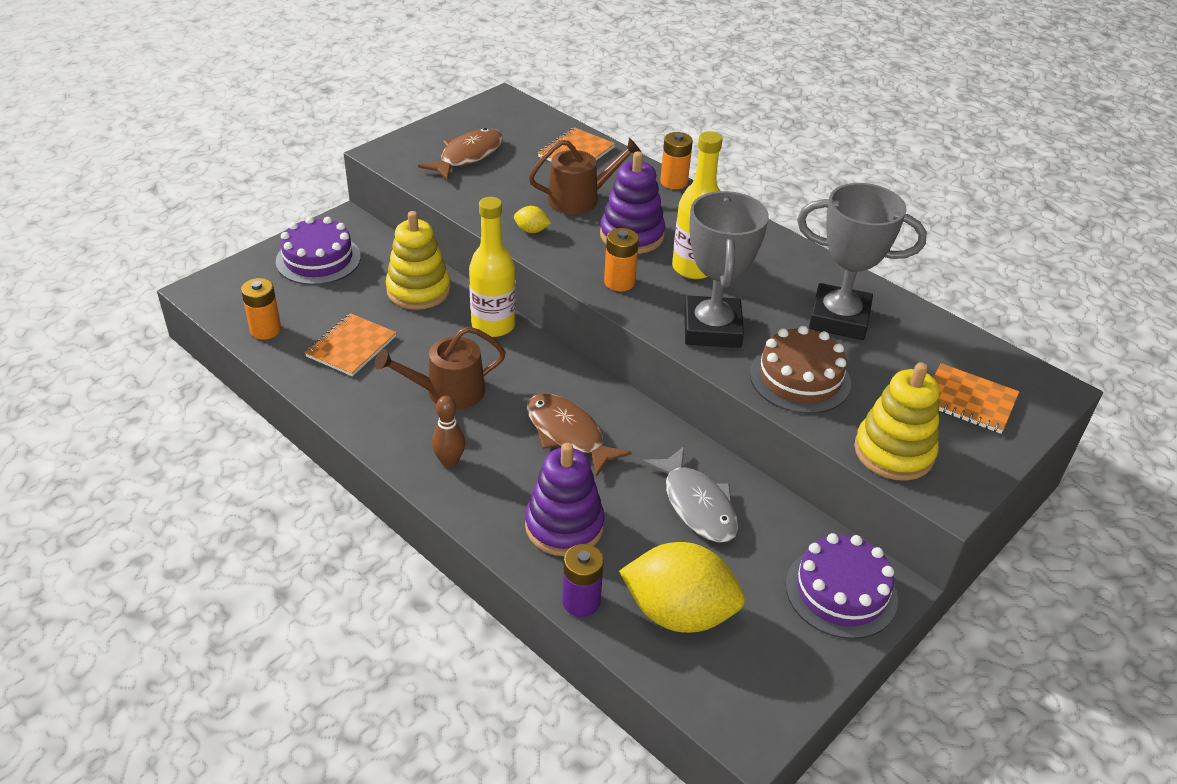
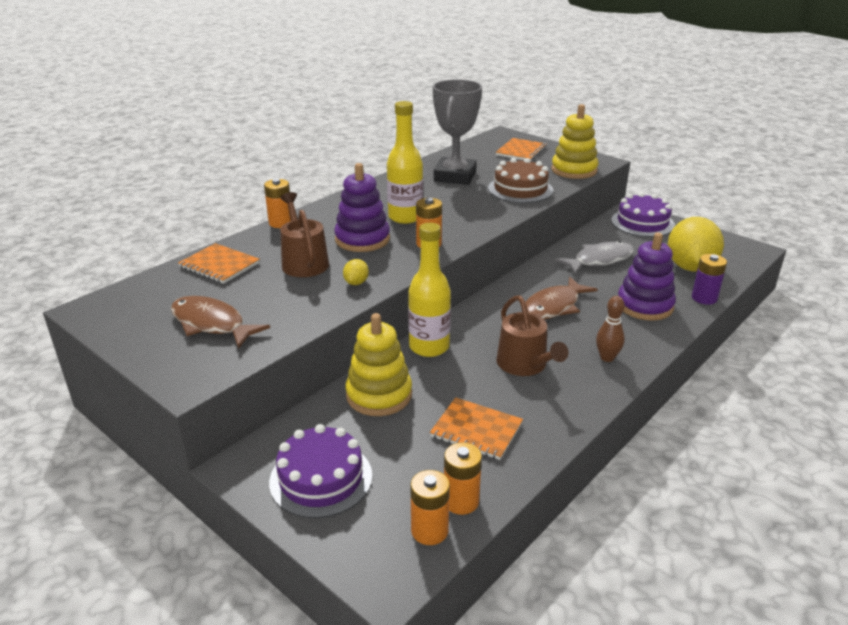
camera: 90 degrees left, 10 degrees down
grey trophy [684,191,769,348] -> none
none -> orange battery [410,470,450,545]

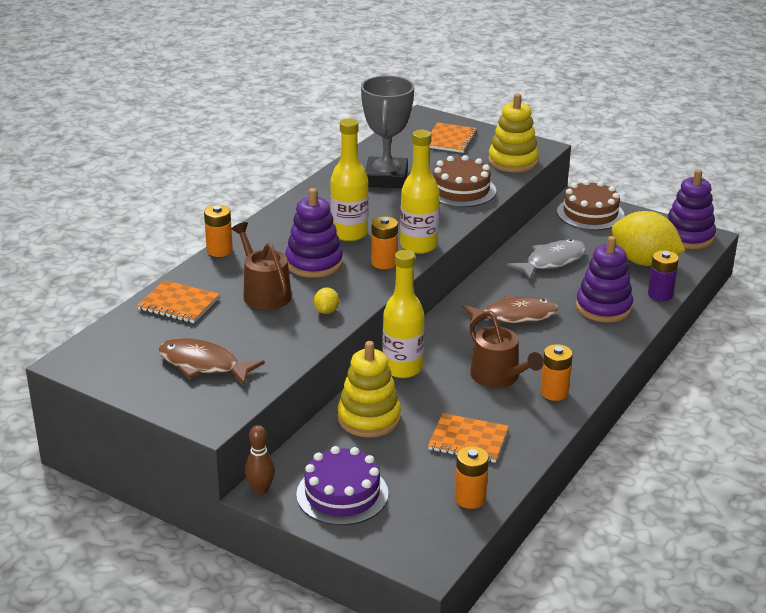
camera: 10 degrees left, 0 degrees up
orange battery [410,470,450,545] -> orange battery moved to [540,344,573,401]
brown fish [526,277,598,320] -> brown fish turned 135 degrees counterclockwise [462,295,558,325]
brown bowling pin [596,296,625,362] -> brown bowling pin moved to [245,425,275,494]
purple cake [611,192,675,237] -> brown cake [557,180,625,230]
yellow lemon [667,217,724,272] -> yellow lemon turned 60 degrees counterclockwise [612,211,685,266]
none -> yellow bottle [400,130,439,254]
none -> purple stacking toy [667,169,716,249]

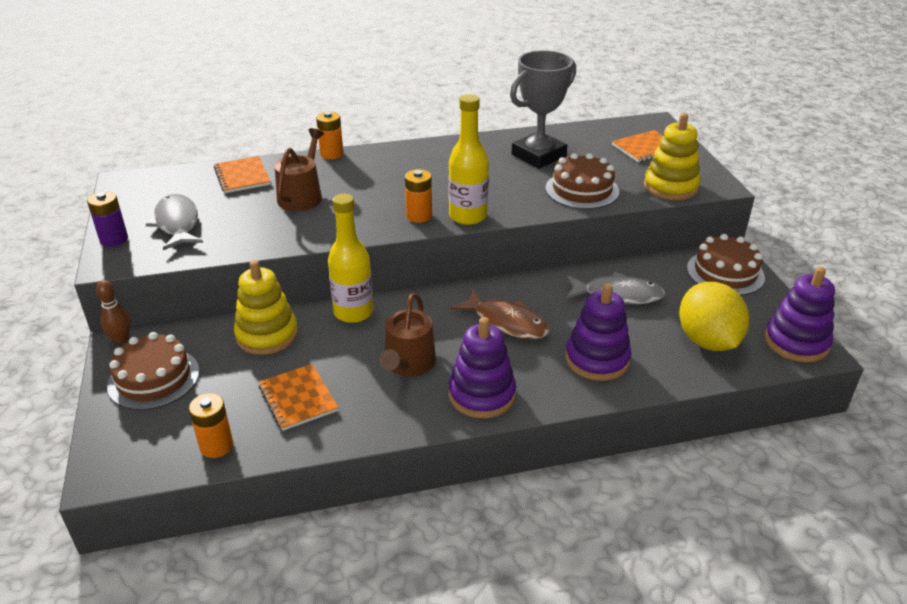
camera: 45 degrees right, 5 degrees up
brown fish [158,338,265,385] -> grey fish [146,194,203,250]
purple stacking toy [285,188,343,278] -> purple stacking toy moved to [449,317,516,418]
purple cake [296,446,388,526] -> brown cake [107,332,199,410]
yellow lemon [314,287,339,314] -> none
yellow bottle [330,118,369,241] -> none
orange battery [540,344,573,401] -> none
purple battery [648,250,679,301] -> purple battery moved to [87,191,128,247]

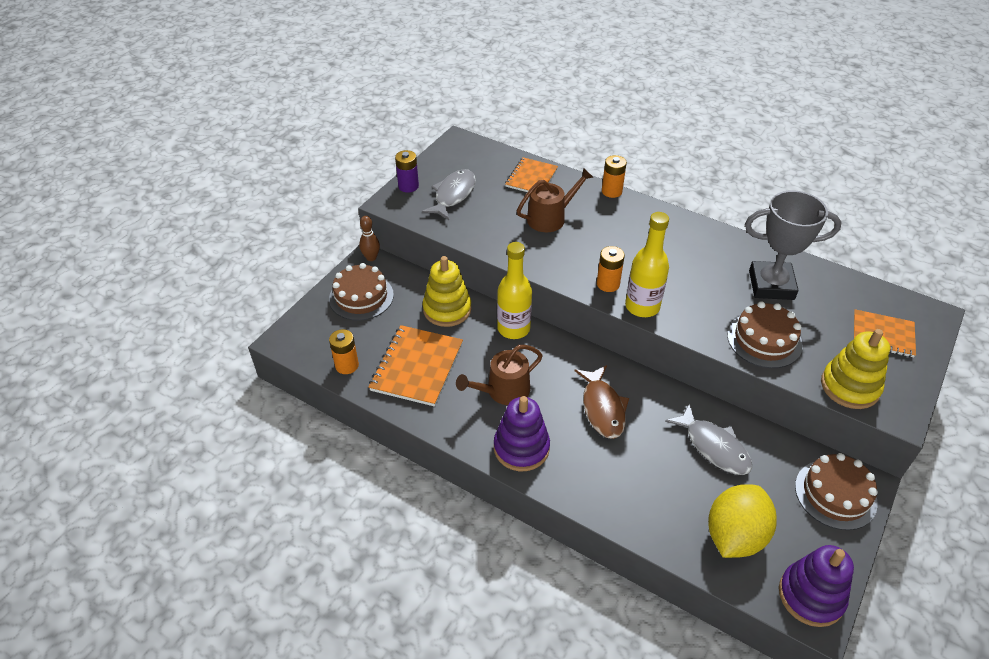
camera: 45 degrees right, 10 degrees up
orange notebook [258,364,338,431] -> orange notebook [369,325,463,407], size x1.54
purple stacking toy [566,283,632,381] -> none

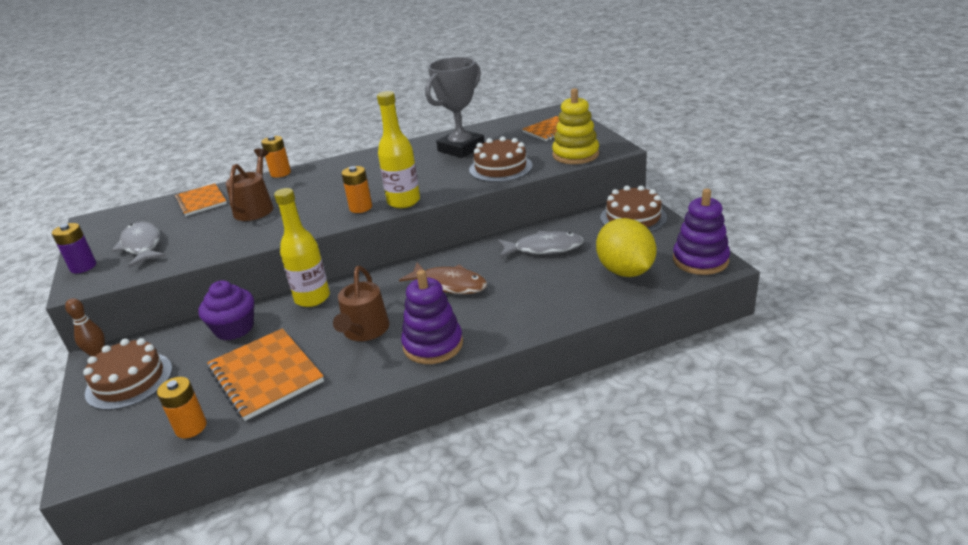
camera: 50 degrees left, 15 degrees down
yellow stacking toy [423,256,471,327] -> purple cupcake [198,280,254,340]

